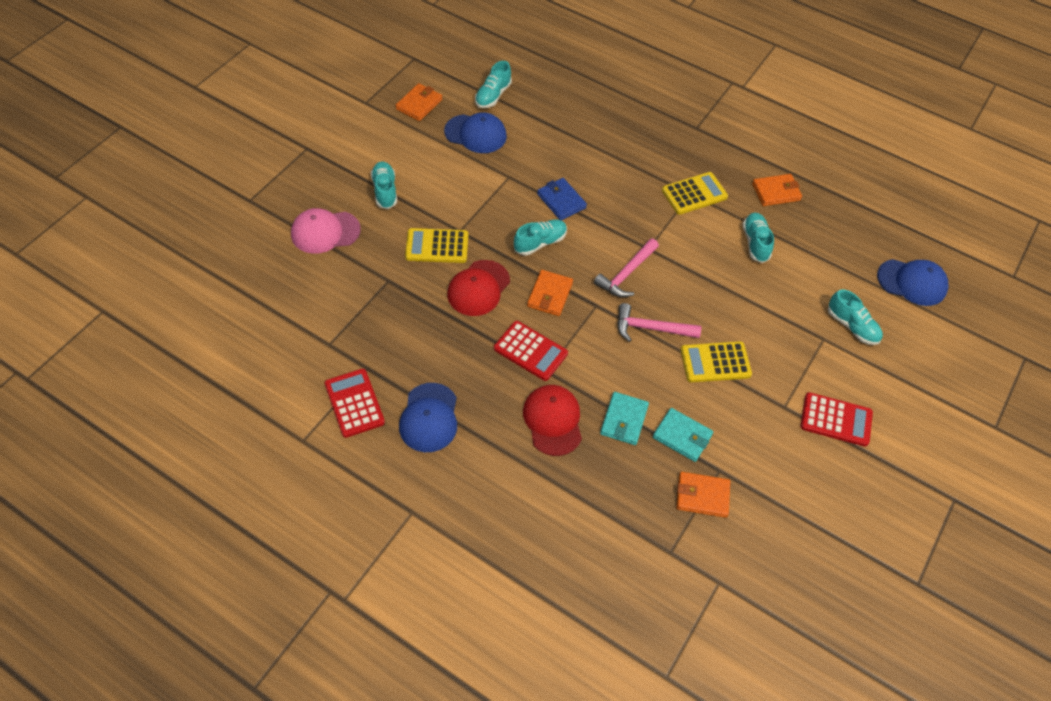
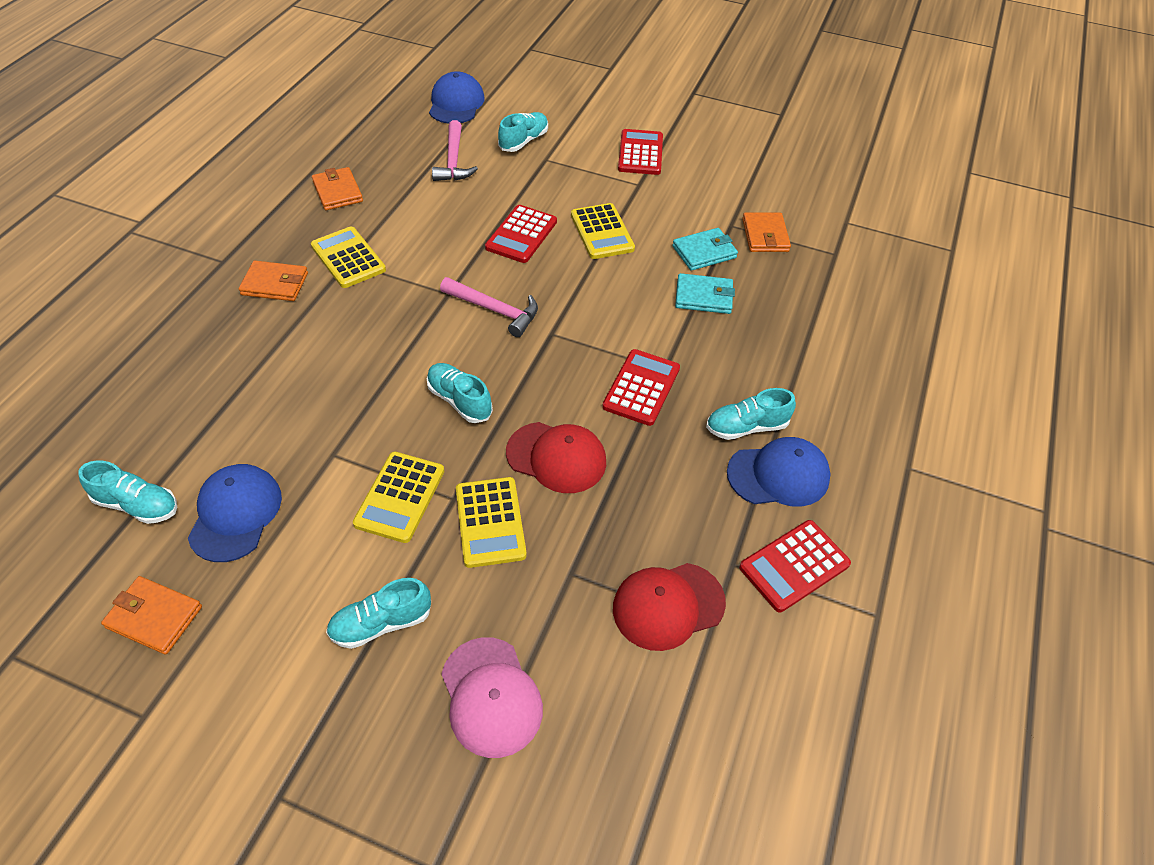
camera: 100 degrees left, 5 degrees down
red cap [523,385,582,456] -> red cap moved to [613,563,726,651]
orange wallet [527,270,573,316] -> orange wallet moved to [239,261,308,301]
blue wallet [537,178,587,220] -> none
pink hammer [617,303,701,342] -> pink hammer moved to [432,120,478,181]
turquoise wallet [653,408,713,462] -> turquoise wallet turned 45 degrees clockwise [672,228,738,271]
turquoise shoe [743,213,774,263] -> turquoise shoe moved to [706,388,796,440]
none -> yellow calculator [353,452,444,543]
none -> red calculator [485,205,557,263]

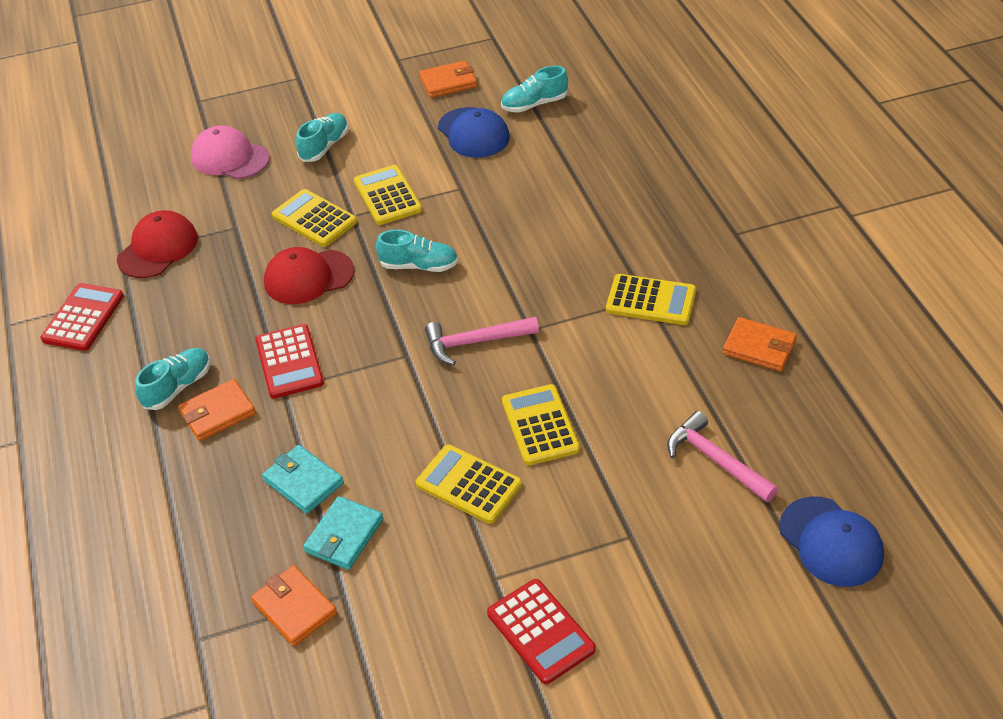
camera: 145 degrees right, 5 degrees down
orange wallet [239,261,308,301] -> orange wallet moved to [178,379,256,441]
red calculator [485,205,557,263] -> yellow calculator [502,384,580,466]
turquoise shoe [498,112,548,152] -> none
turquoise wallet [675,273,735,314] -> turquoise wallet turned 75 degrees clockwise [262,445,344,514]
blue cap [727,437,830,507] -> none

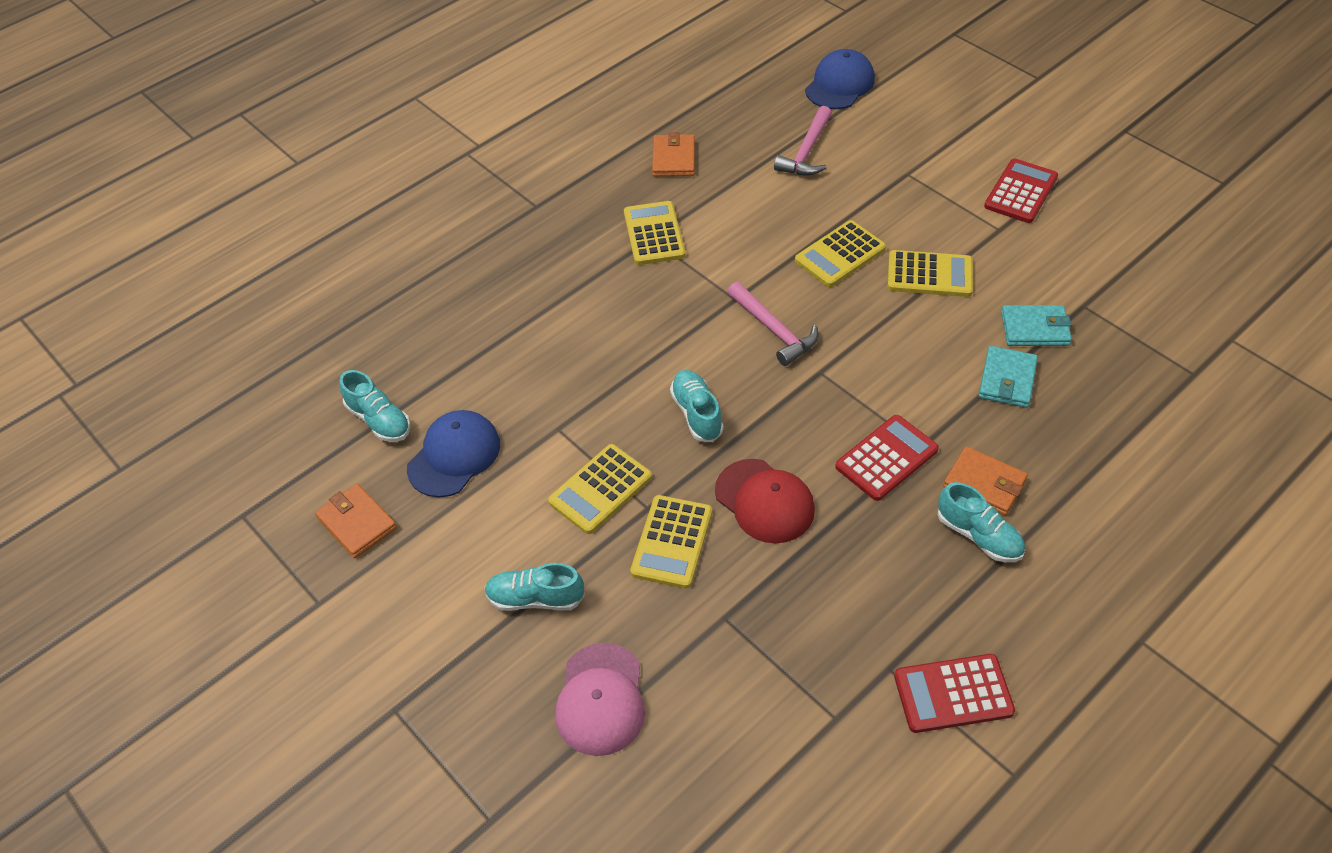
camera: 115 degrees left, 5 degrees up
red cap [117,210,198,278] -> none
turquoise shoe [135,348,211,410] -> turquoise shoe turned 150 degrees counterclockwise [938,482,1025,562]
orange wallet [251,565,337,646] -> none
yellow calculator [416,444,522,524] -> yellow calculator turned 90 degrees counterclockwise [888,250,973,297]

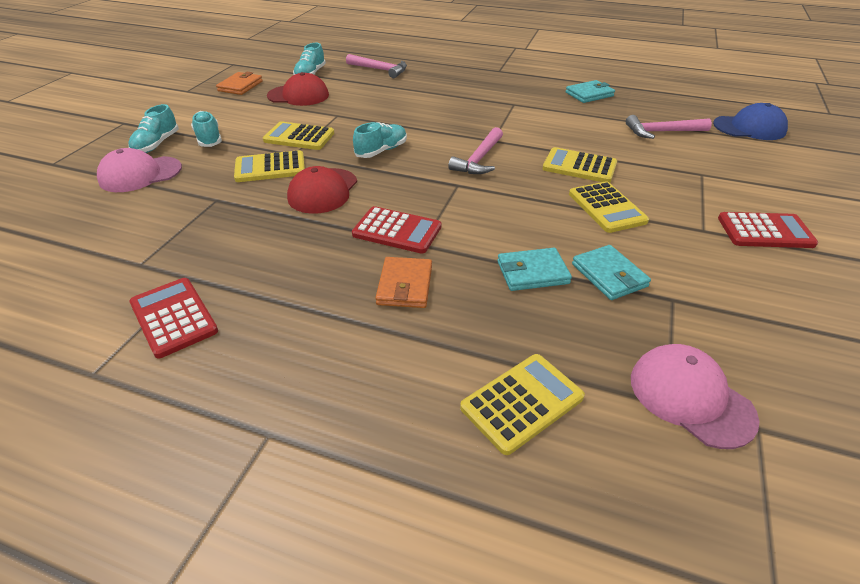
camera: 60 degrees right, 10 degrees down
blue cap [407,410,500,497] -> red cap [267,72,329,106]
yellow calculator [624,201,685,265] -> yellow calculator moved to [460,354,585,455]
orange wallet [652,132,695,177] -> turquoise wallet [566,80,615,103]
turquoise shoe [938,482,1025,562] -> turquoise shoe moved to [128,104,179,153]
none -> pink hammer [346,54,407,78]
none -> pink cap [631,344,759,449]

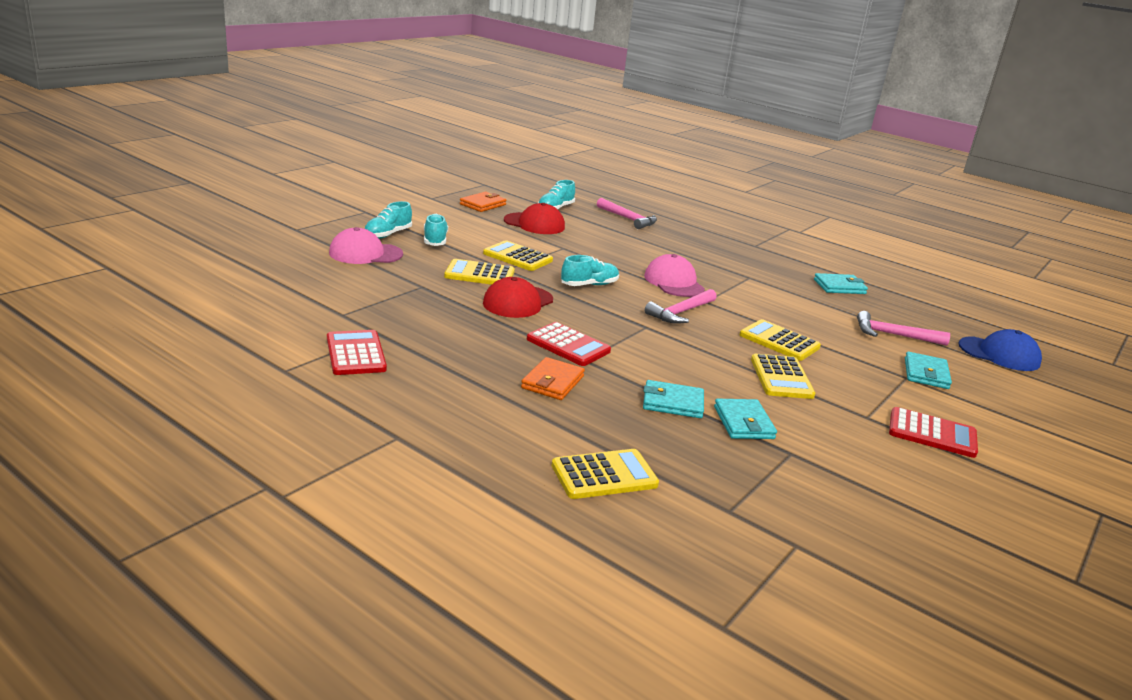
camera: 15 degrees right, 15 degrees down
pink cap [631,344,759,449] -> pink cap moved to [644,254,705,297]
none -> turquoise wallet [905,352,952,389]

